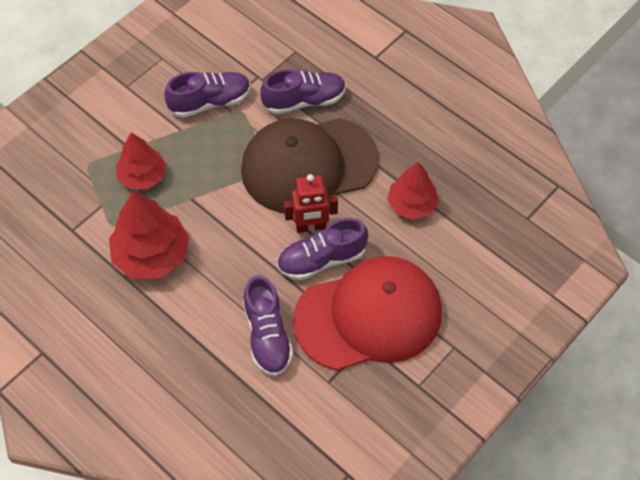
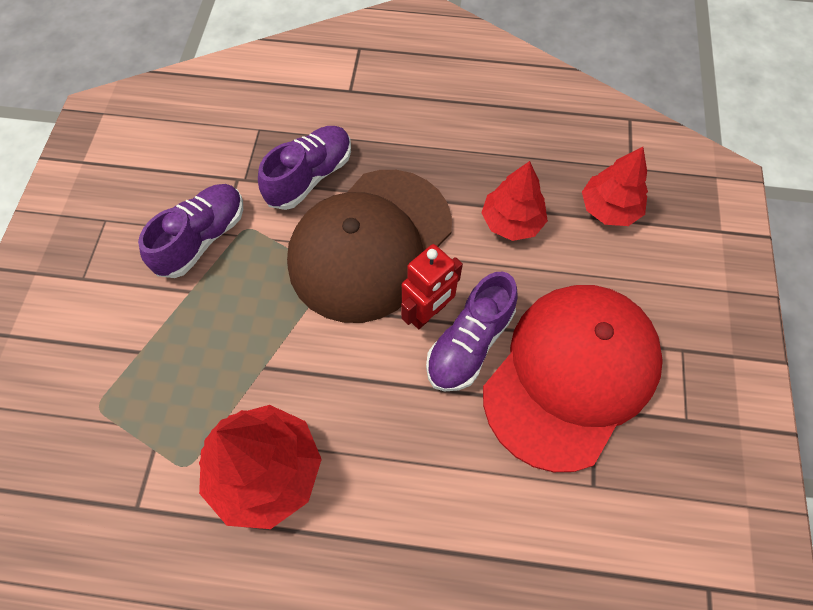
camera: 35 degrees left, 5 degrees up
red tree [116,133,166,189] -> red tree moved to [582,147,648,226]
purple shoe [243,275,293,376] -> none

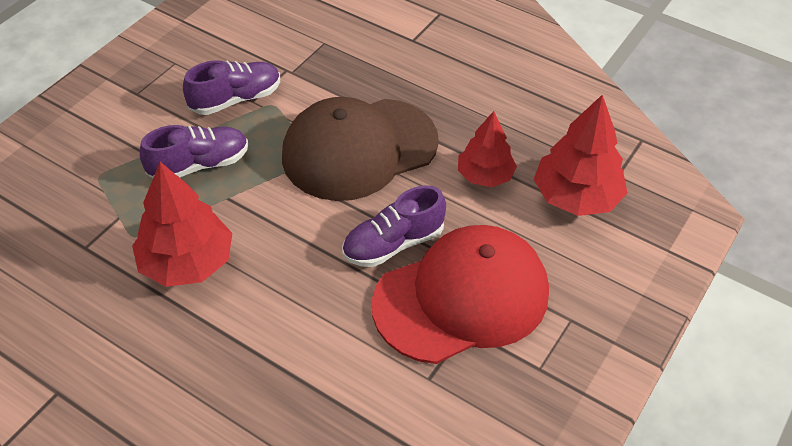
camera: 25 degrees right, 15 degrees down
purple shoe [258,126,351,210] -> purple shoe moved to [140,125,248,178]
red robot [401,244,463,329] -> none
red tree [582,147,648,226] -> red tree [533,95,628,216], size x1.52

